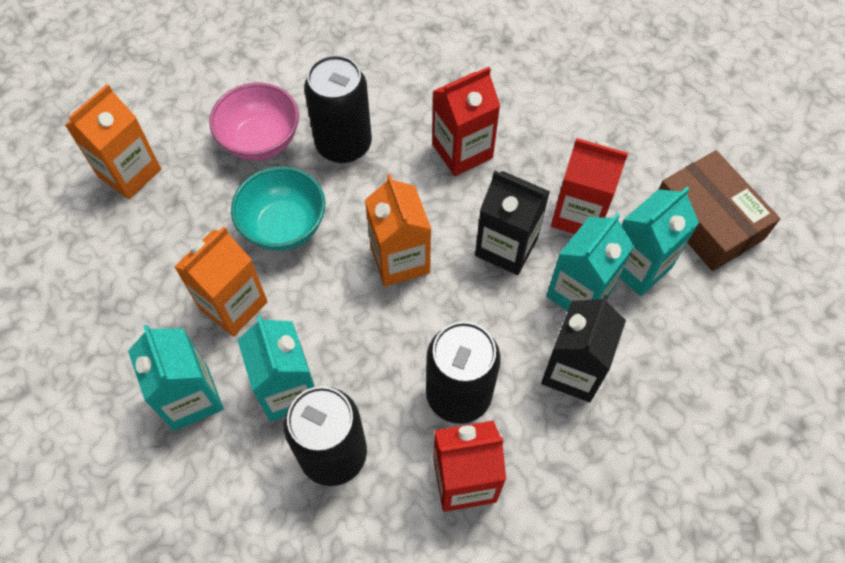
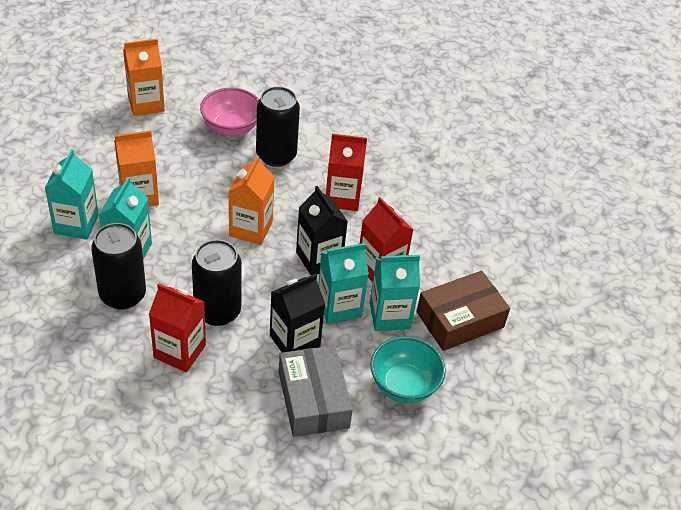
camera: 30 degrees right, 15 degrees down
turquoise bowl [231,166,325,251] -> turquoise bowl moved to [370,336,446,403]
brown box [659,150,780,271] -> brown box turned 60 degrees clockwise [417,271,510,351]
none -> grey box [279,345,353,437]

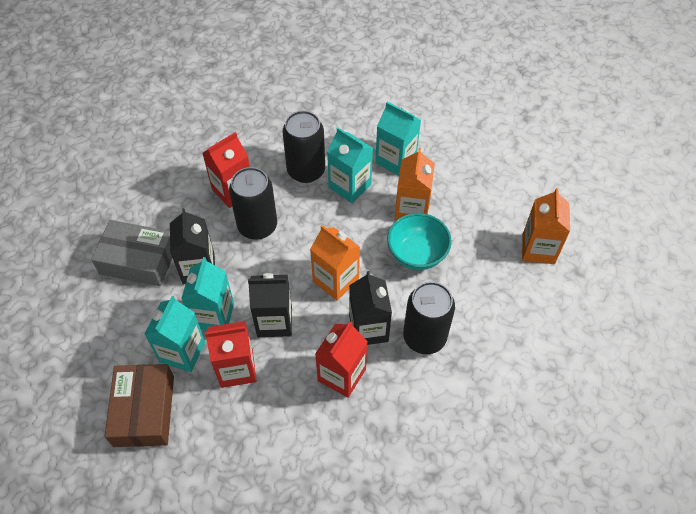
camera: 120 degrees right, 10 degrees up
pink bowl [200,87,259,136] -> none
turquoise bowl [370,336,446,403] -> turquoise bowl moved to [387,213,452,270]
none -> black carton [349,271,392,345]

